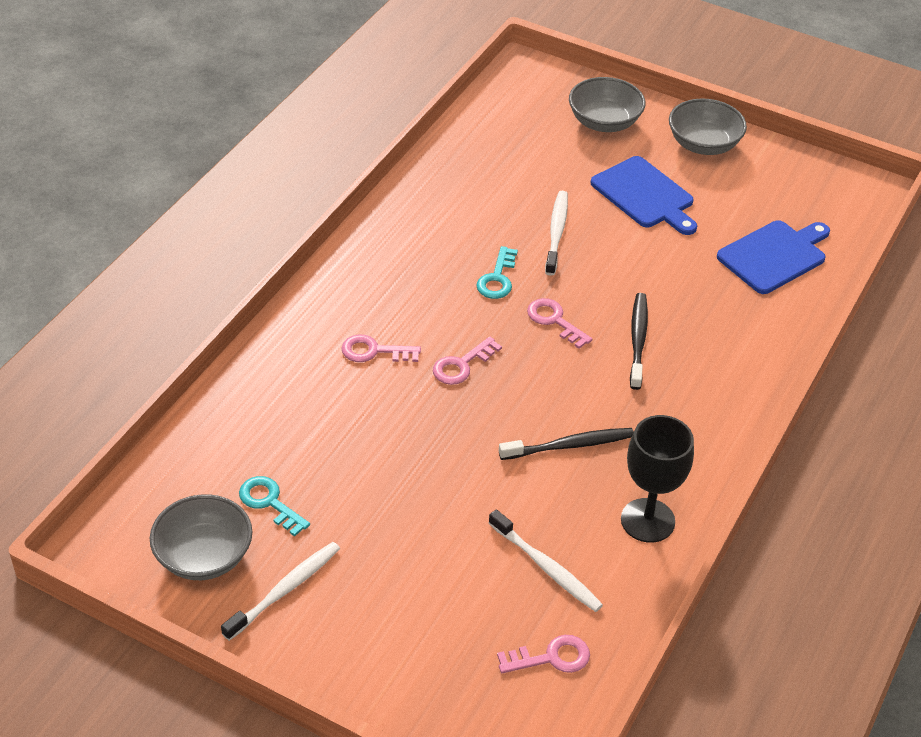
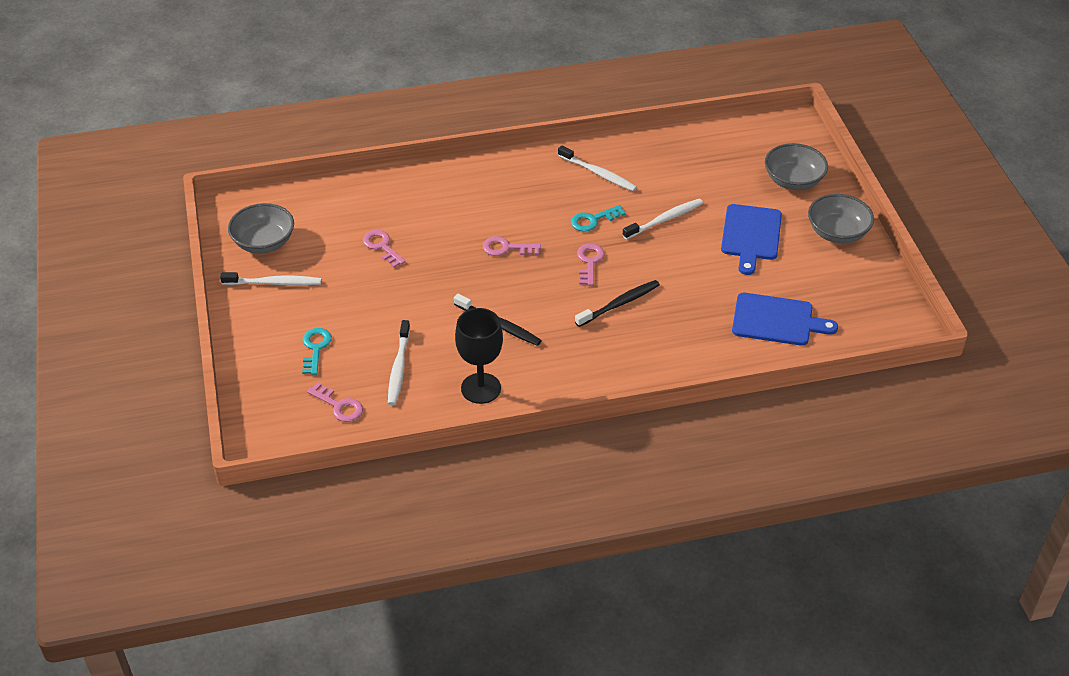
camera: 50 degrees right, 0 degrees up
turquoise key [239,476,310,537] -> turquoise key moved to [302,328,332,375]
pink key [342,335,421,362] -> pink key moved to [363,230,406,268]
none -> white toothbrush [558,145,637,191]

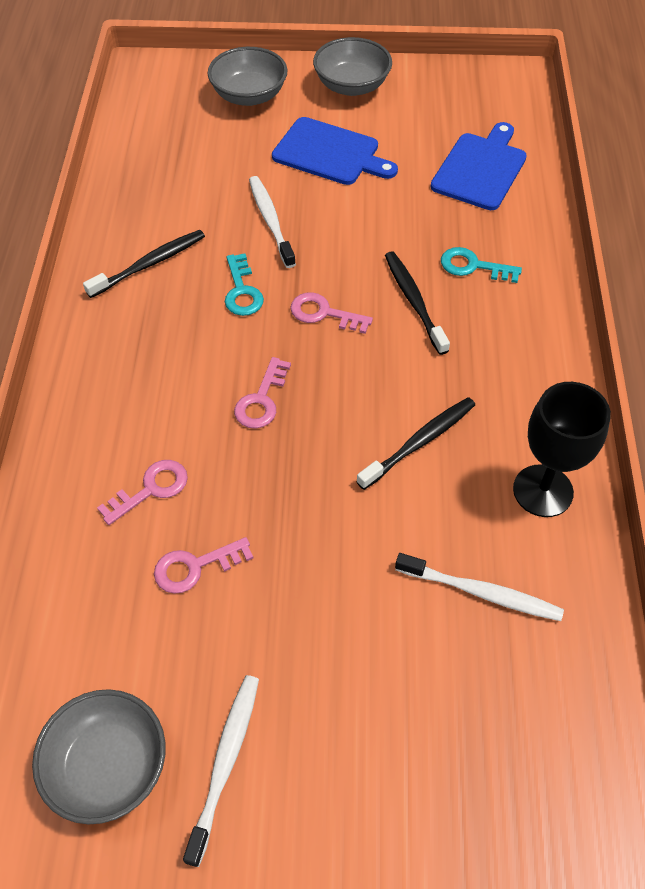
camera: 75 degrees left, 10 degrees up
turquoise key [302,328,332,375] -> turquoise key moved to [441,247,522,283]
pink key [307,382,363,422] -> pink key moved to [97,460,188,525]
white toothbrush [558,145,637,191] -> black toothbrush [83,230,205,298]

